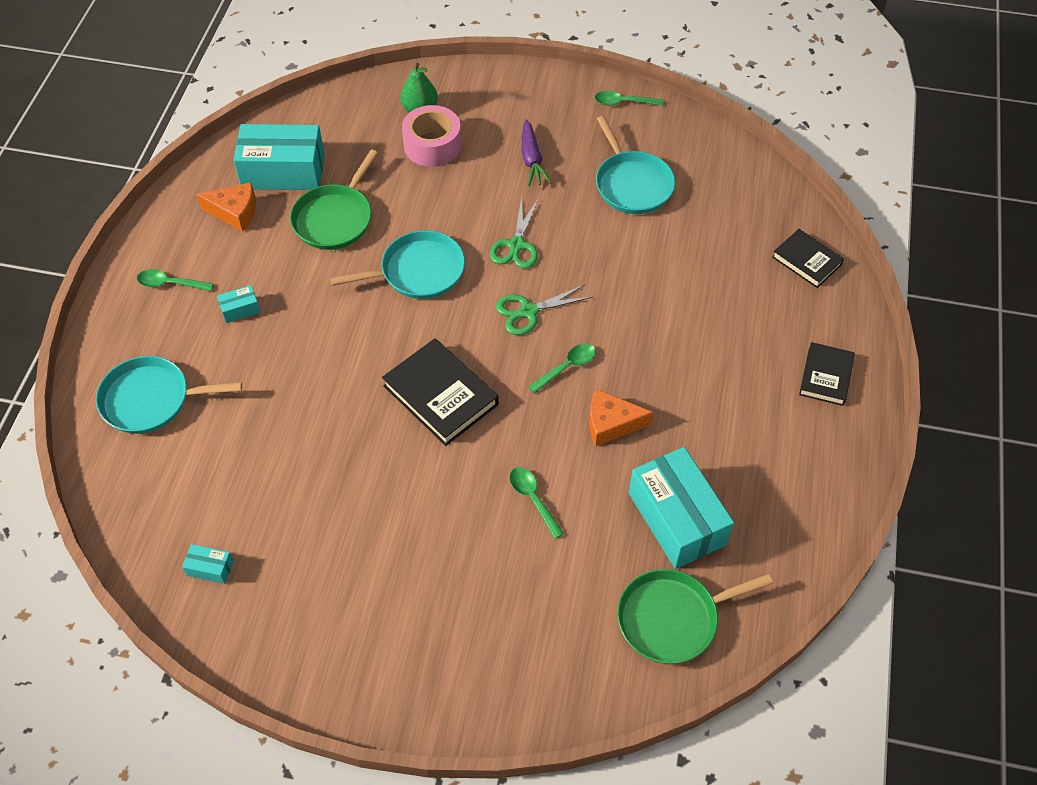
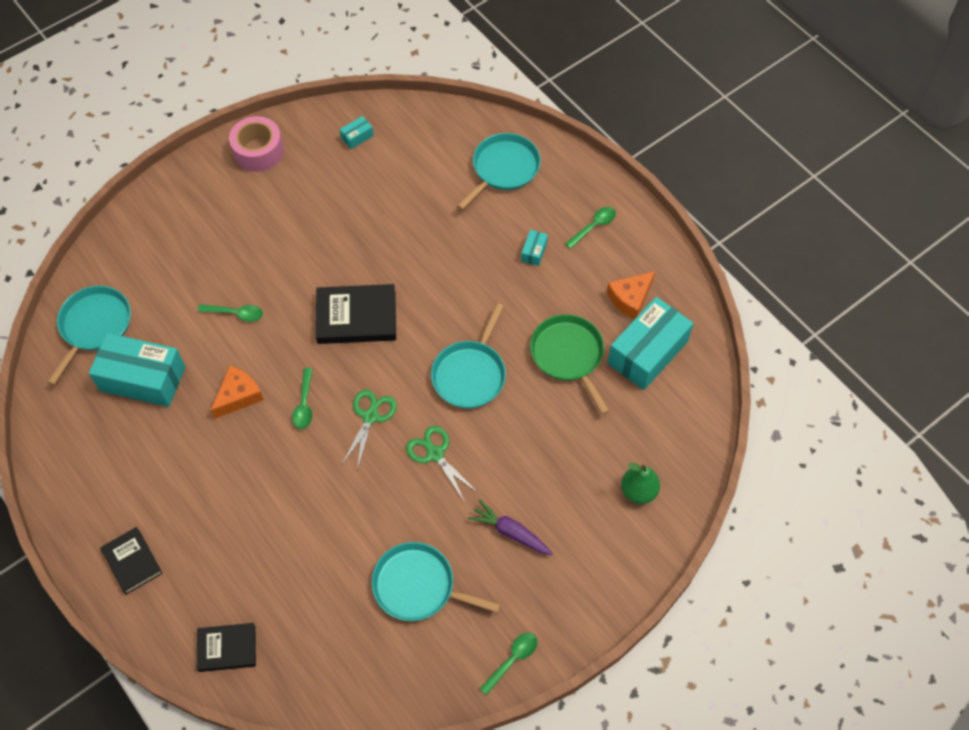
camera: 130 degrees right, 5 degrees up
pink tape [402,105,461,167] -> pink tape moved to [229,116,284,172]
green pan [617,569,773,664] -> turquoise pan [47,286,131,385]

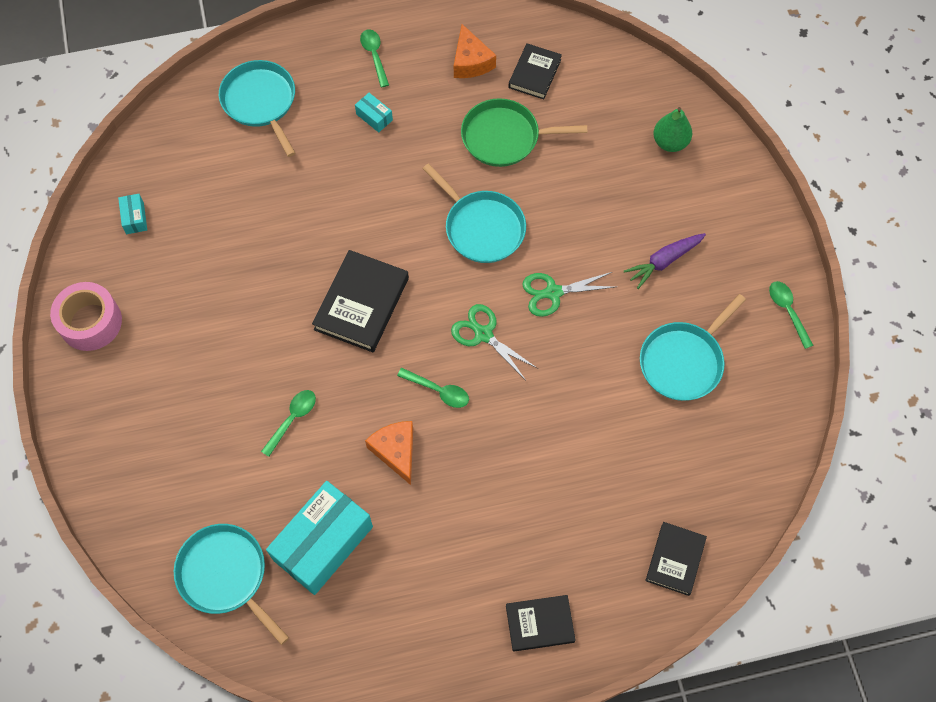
camera: 65 degrees left, 5 degrees up
turquoise box [607,297,694,390] -> black book [508,43,562,99]

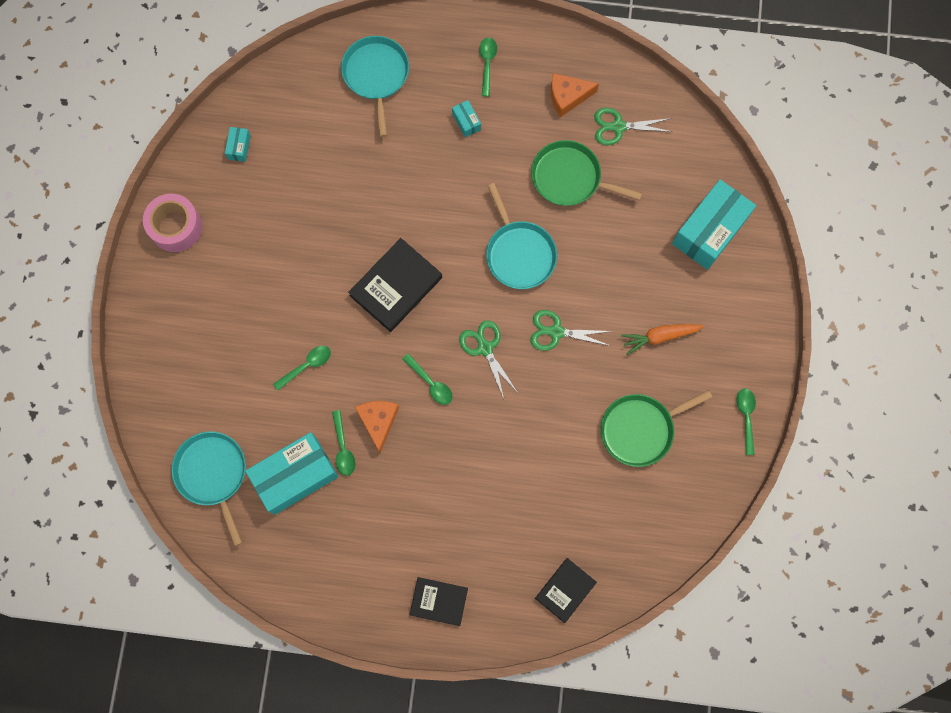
camera: 20 degrees right, 10 degrees up
orange cheese [454,24,496,78] -> orange cheese turned 75 degrees clockwise [551,73,599,117]
black book [508,43,562,99] -> green scissors [594,108,672,145]
purple carrot [624,233,706,289] -> orange carrot [621,324,704,355]
turquoise pan [640,294,746,401] -> green pan [601,390,712,467]
green pear [653,107,692,152] -> turquoise box [672,180,756,270]
none -> green spoon [332,410,356,476]

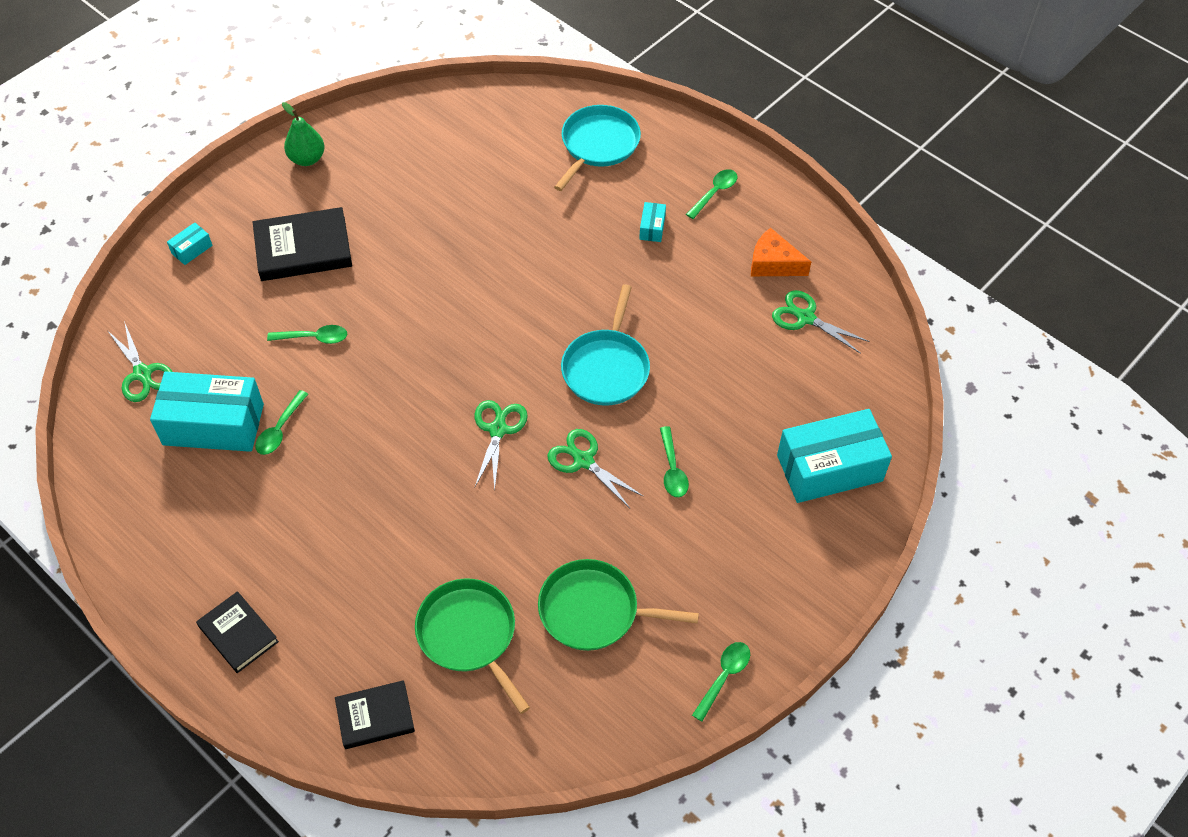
camera: 35 degrees right, 20 degrees down
pink tape [143,194,202,252] -> green pear [282,102,325,166]
turquoise pan [172,431,246,546] -> green scissors [107,321,172,402]
turquoise box [225,127,251,162] -> turquoise box moved to [167,222,212,265]
black book [348,238,442,332] -> black book moved to [253,207,352,281]
orange cheese [355,401,399,453] -> none
green spoon [402,353,453,405] -> green spoon moved to [660,426,689,497]
green pan [531,140,642,206] -> green pan moved to [415,579,530,714]
orange carrot [621,324,704,355] -> none

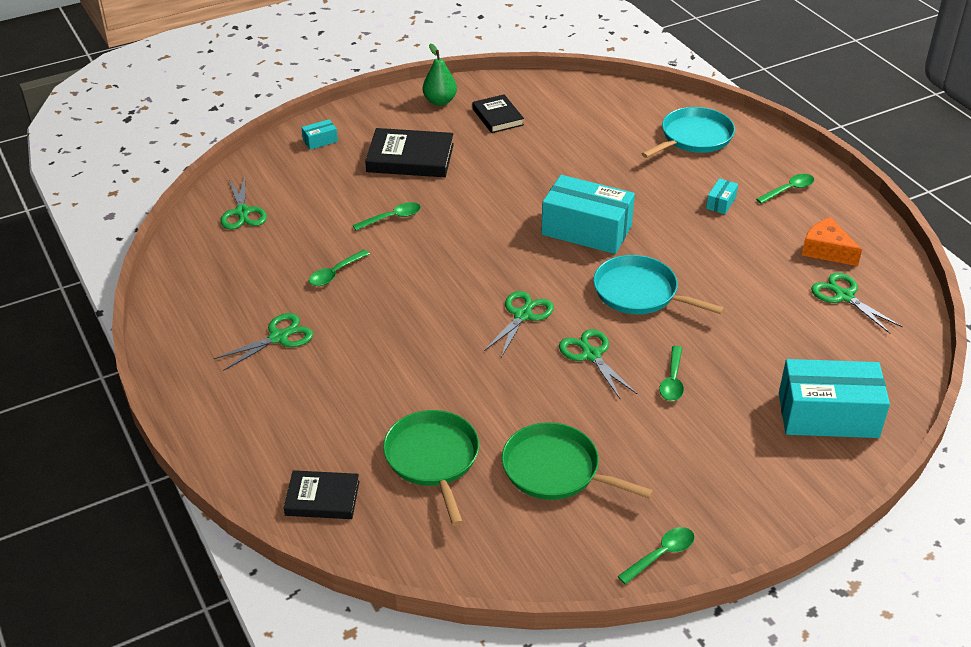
camera: 20 degrees right, 15 degrees down
turquoise box [150,372,264,452] -> turquoise box moved to [541,175,635,254]
black book [196,591,279,673] -> black book moved to [472,94,524,133]
green spoon [267,325,347,344] -> green spoon turned 45 degrees counterclockwise [353,202,421,230]
turquoise pan [561,284,650,406] -> turquoise pan turned 90 degrees clockwise [593,255,725,314]
none -> green scissors [214,313,313,371]

